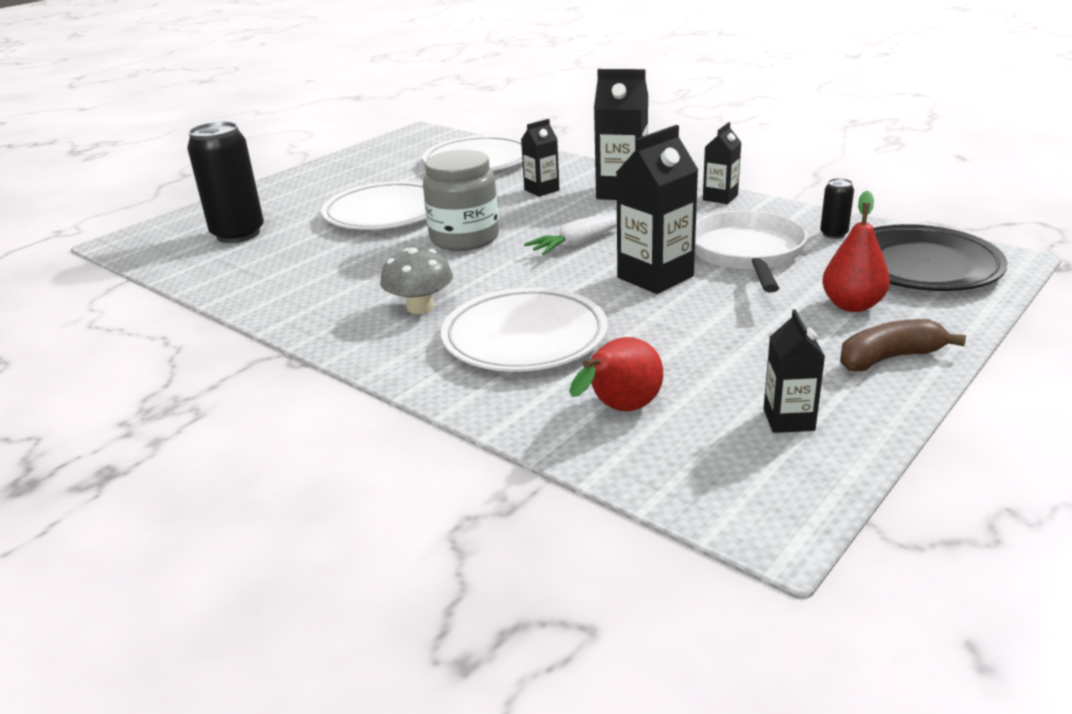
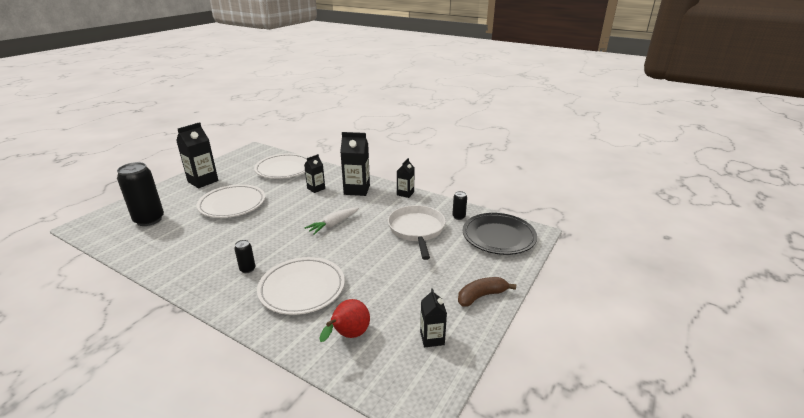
camera: 10 degrees left, 0 degrees up
grey mushroom [380,248,453,314] -> black can [234,240,255,273]
grey jar [423,150,499,251] -> none
black carton [616,125,698,294] -> black carton moved to [176,122,218,188]
red pear [822,191,890,312] -> none

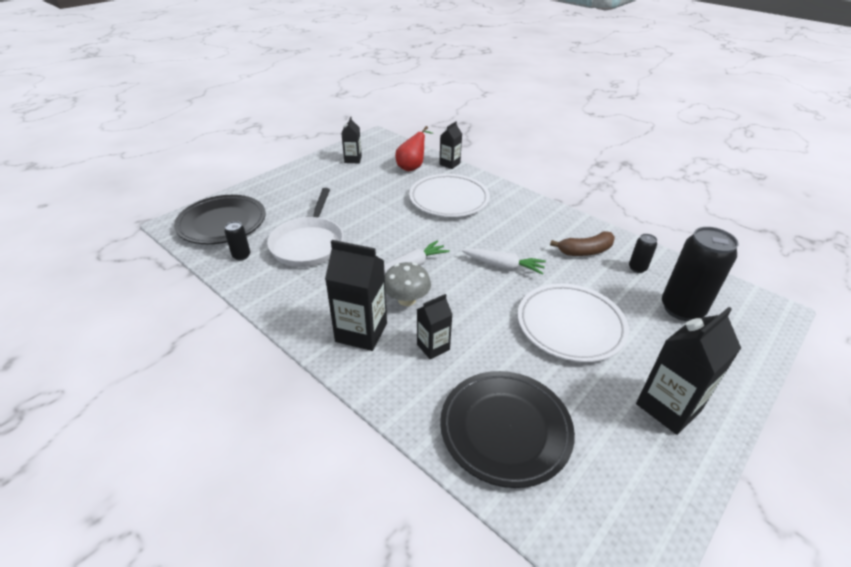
camera: 170 degrees left, 10 degrees up
black can [234,240,255,273] -> black can moved to [629,234,657,273]
white plate [254,153,309,179] -> black plate [440,371,575,488]
black carton [397,158,415,198] -> black carton moved to [439,121,462,169]
brown banana [458,277,516,307] -> brown banana moved to [550,231,615,256]
none -> grey mushroom [385,262,431,306]
none -> white carrot [462,248,546,275]

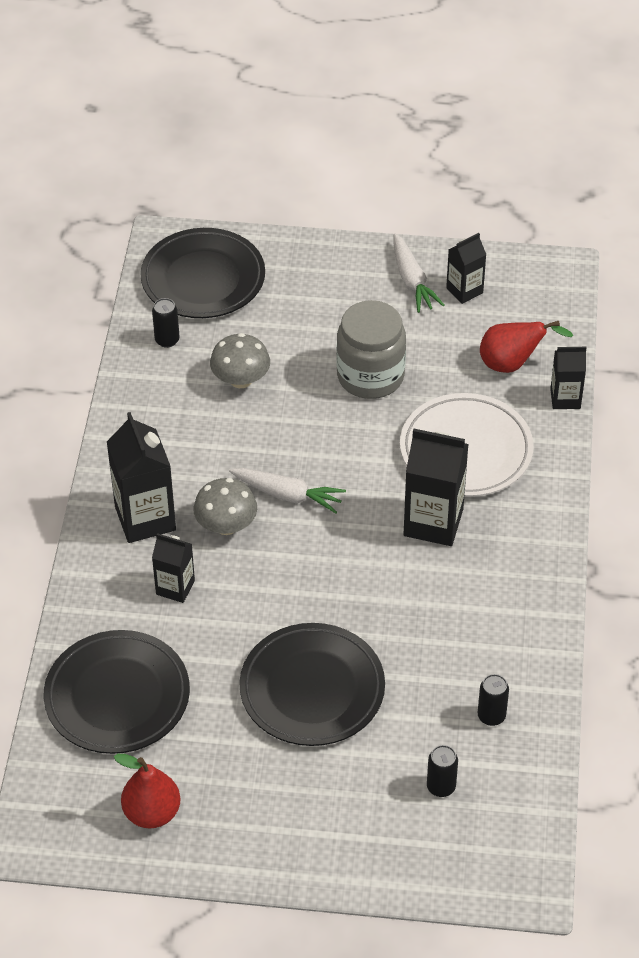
camera: 55 degrees right, 10 degrees up
white pan [267,188,344,267] -> grey mushroom [210,333,270,388]
white carrot [462,248,546,275] -> white carrot moved to [393,233,445,313]
white plate [518,283,629,362] -> black plate [239,623,385,746]
brown banana [550,231,615,256] -> none
black carton [636,307,741,435] -> black carton moved to [404,429,469,546]
black can [662,227,738,321] -> black can [427,745,458,797], size x0.46
none -> red pear [114,754,180,828]
none -> grey jar [336,300,406,399]

